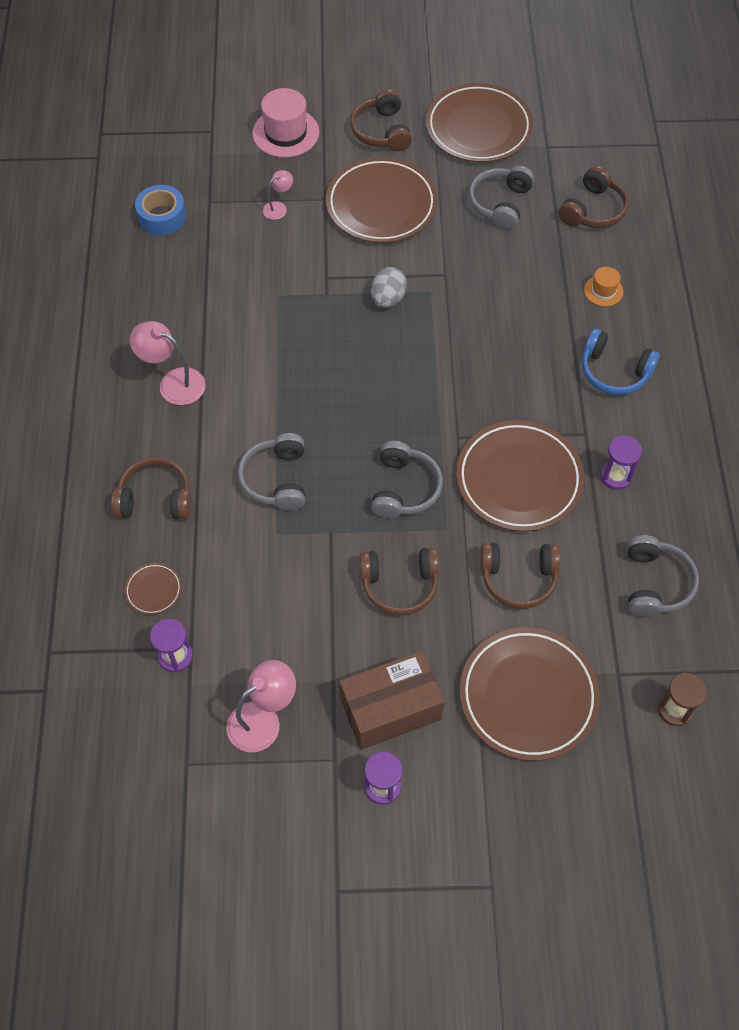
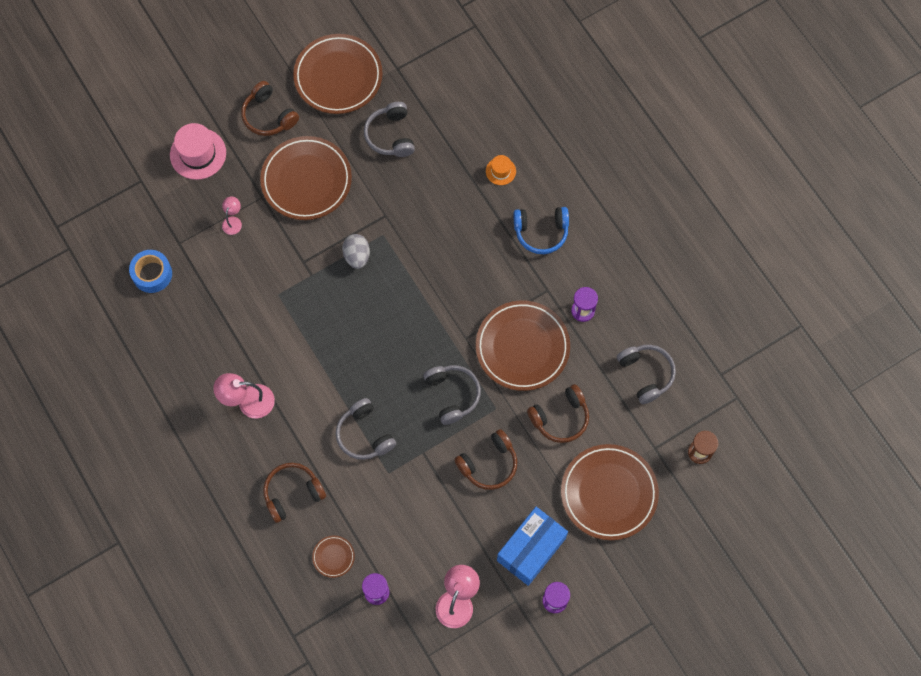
camera: 30 degrees left, 10 degrees up
brown box [339,651,444,750] -> blue box [497,507,568,586]
brown headphones [558,166,629,228] -> none

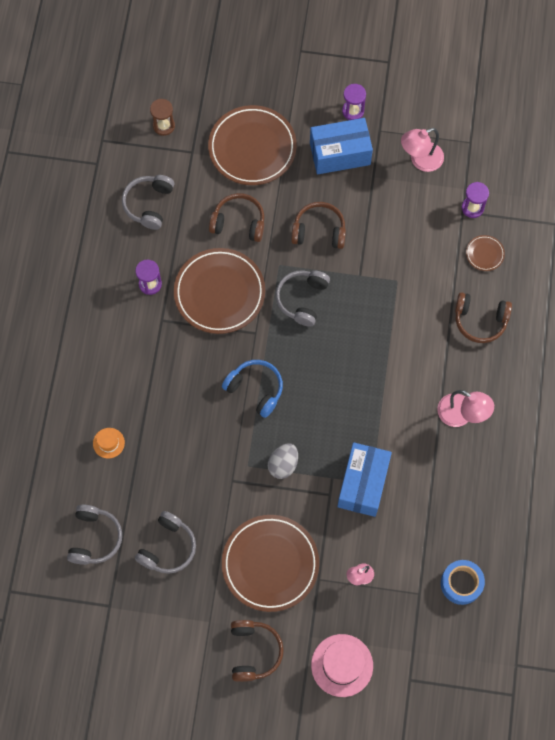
camera: 140 degrees left, 0 degrees up
brown plate [293,34,383,114] -> none
grey headphones [336,398,396,460] -> grey headphones moved to [67,505,122,565]
blue headphones [514,207,569,254] -> blue headphones moved to [222,360,283,418]
none -> blue box [337,442,392,517]

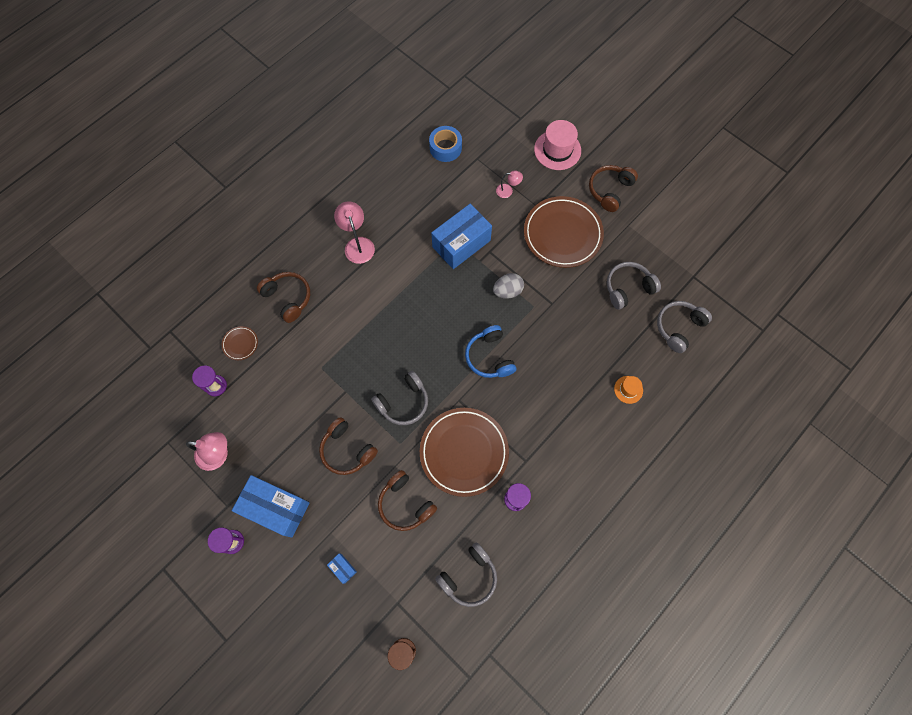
camera: 145 degrees left, 0 degrees up
brown plate [208,105,297,185] -> blue box [327,553,357,584]

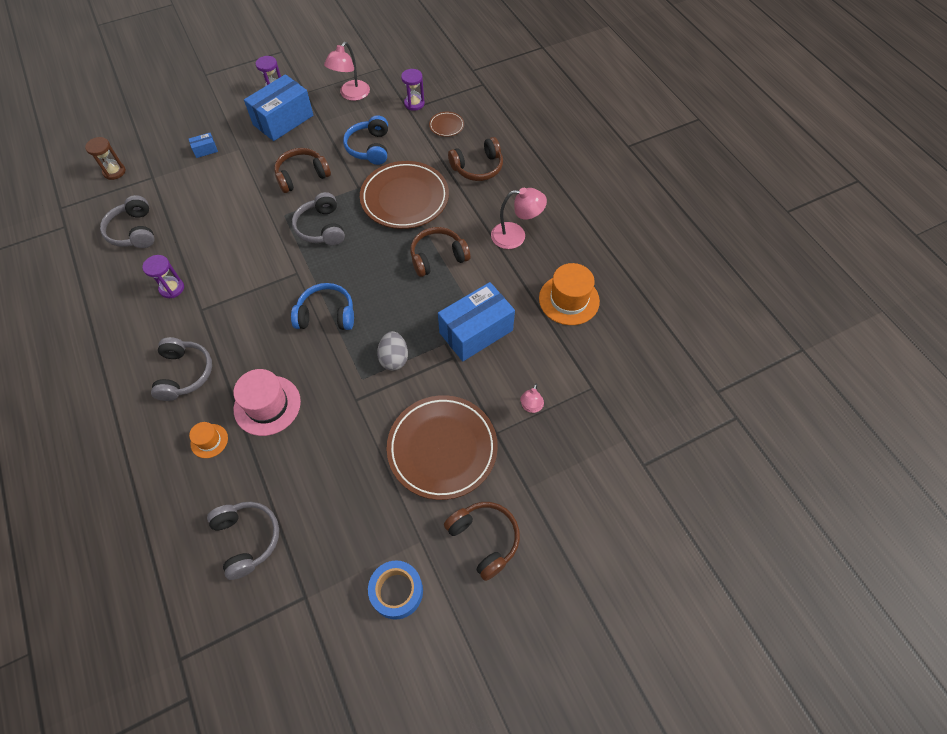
camera: 110 degrees right, 10 degrees down
brown headphones [378,470,437,531] -> brown headphones moved to [410,227,470,277]
brown plate [420,408,509,497] -> brown plate moved to [360,161,449,229]
blue tape [429,126,462,162] -> blue tape moved to [368,560,423,620]
blue box [431,204,492,269] -> blue box turned 75 degrees clockwise [438,282,515,361]
pink hat [534,120,581,170] -> pink hat moved to [233,369,301,436]
grey headphones [607,262,661,309] -> grey headphones moved to [151,337,212,401]
none -> blue headphones [343,115,388,165]
none -> orange hat [539,263,600,325]

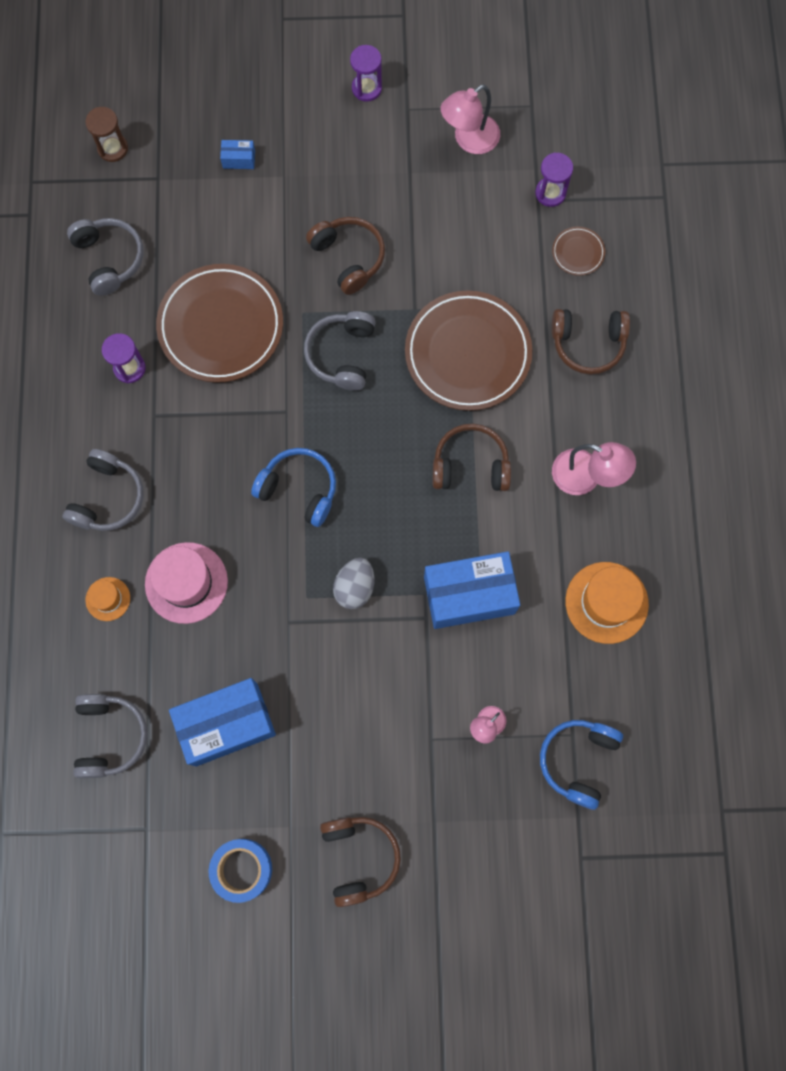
camera: 25 degrees right, 15 degrees up
grey headphones [100,195,155,248] -> grey headphones turned 150 degrees clockwise [67,218,143,296]
blue box [244,74,314,141] -> blue box moved to [169,678,276,766]
brown headphones [274,148,331,193] -> brown headphones turned 60 degrees clockwise [306,217,385,295]
blue headphones [343,115,388,165] -> blue headphones moved to [540,720,623,810]
brown plate [387,395,498,500] -> brown plate moved to [156,264,283,383]

